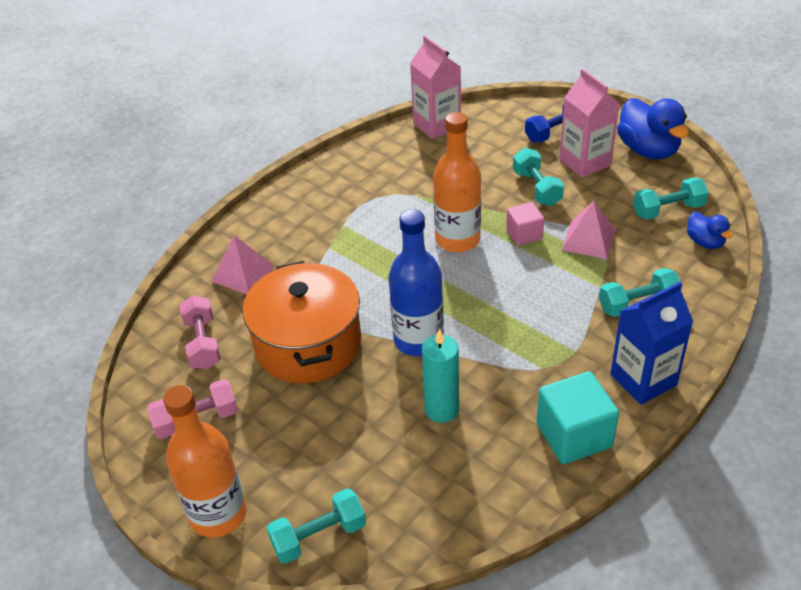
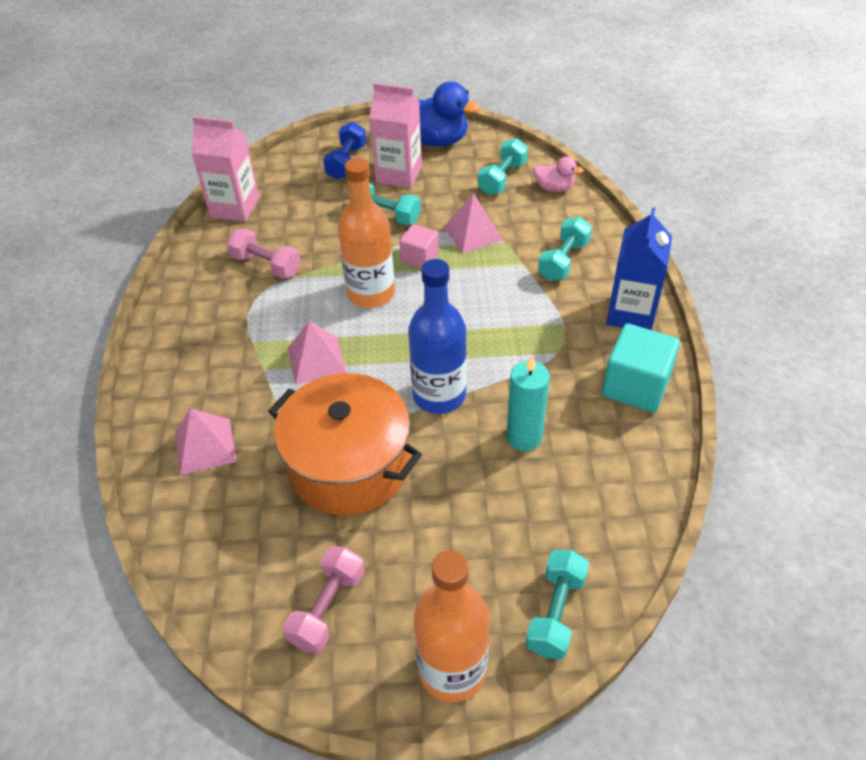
camera: 45 degrees left, 5 degrees up
pink dumbbell [179,296,221,369] -> pink dumbbell moved to [227,228,301,279]
blue duck [687,212,733,249] -> pink duck [534,156,584,192]
none -> pink pyramid [288,321,347,385]

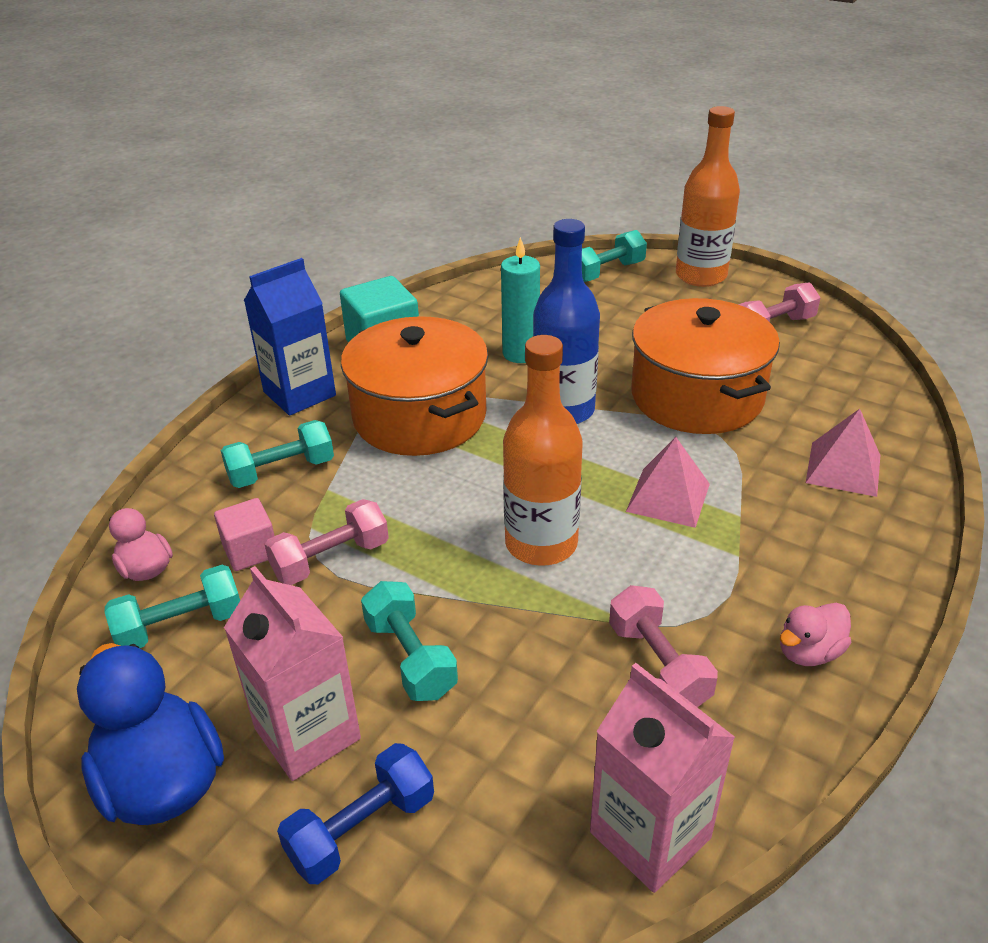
camera: 145 degrees left, 10 degrees down
pink cube [400,224,439,268] -> pink cube moved to [214,498,275,571]
pink pyramid [444,193,503,254] -> pink dumbbell [265,499,389,585]
none -> orange pot [341,316,488,456]
none -> pink duck [780,603,851,666]

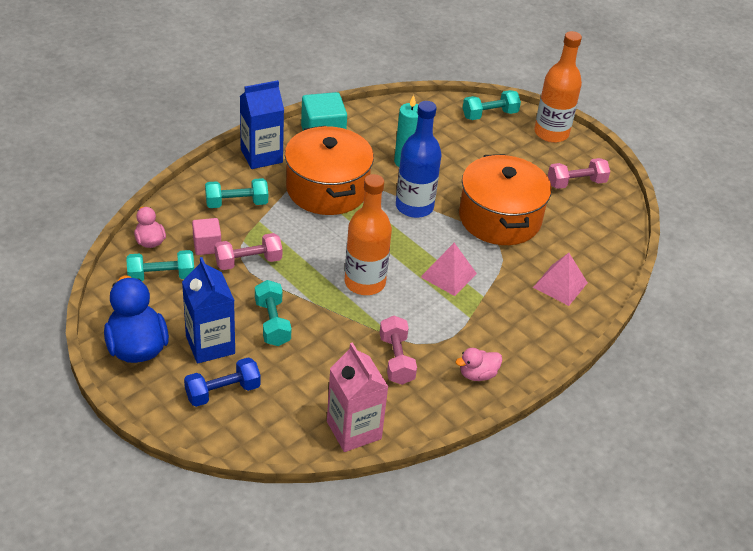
camera: 10 degrees right, 5 degrees up
pink carton [224,566,361,781] -> blue carton [182,257,235,364]

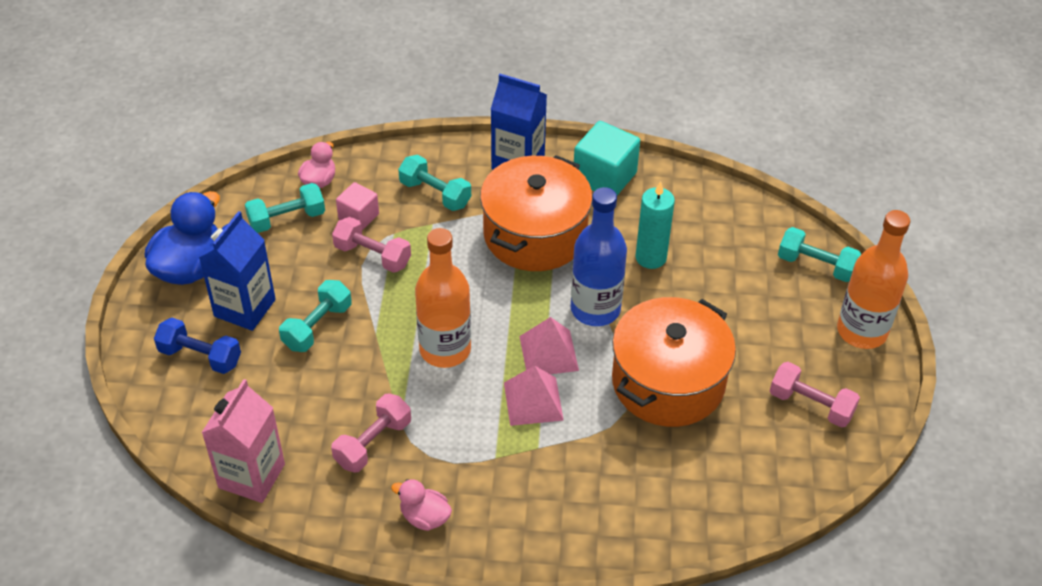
camera: 50 degrees right, 5 degrees up
turquoise dumbbell [126,250,194,281] -> turquoise dumbbell turned 60 degrees counterclockwise [245,183,325,233]
pink pyramid [533,253,588,306] -> pink pyramid moved to [519,317,579,374]

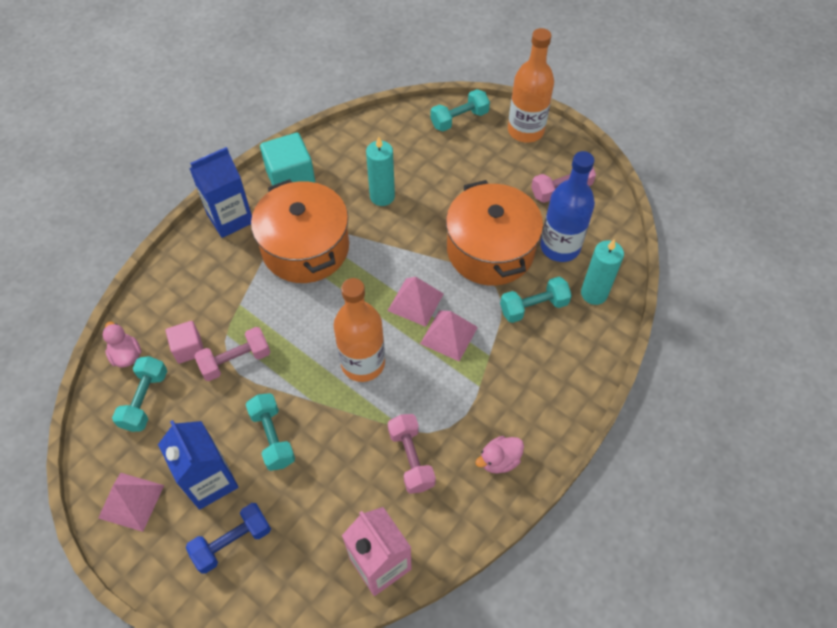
camera: 55 degrees left, 10 degrees up
blue duck [145,191,220,285] -> pink pyramid [98,473,164,532]
turquoise dumbbell [398,155,471,211] -> turquoise dumbbell moved to [500,277,572,323]
blue bottle [571,187,627,326] -> blue bottle moved to [540,151,595,262]
none -> turquoise candle [581,239,624,305]

